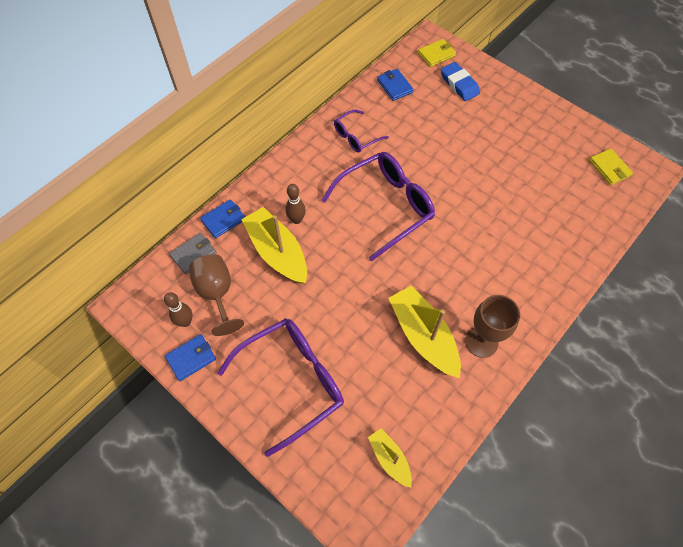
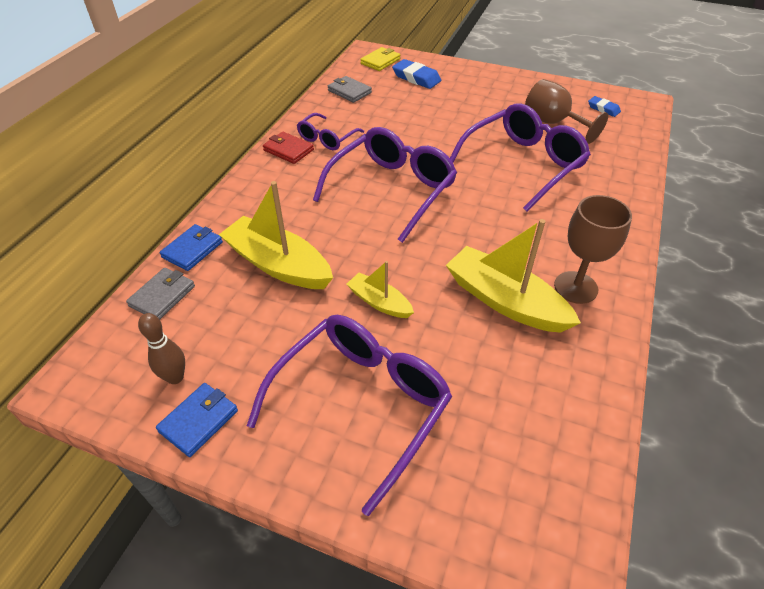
camera: 20 degrees left, 15 degrees down
brown goblet [189,254,244,336] -> brown goblet moved to [525,79,608,144]
brown bowling pin [285,184,306,224] -> none
yellow boat [368,428,412,488] -> yellow boat moved to [347,261,414,318]
blue wallet [377,69,414,101] -> grey wallet [328,76,372,103]
yellow wallet [589,148,633,185] -> blue eraser [588,96,621,117]
none -> red wallet [263,132,314,164]
none -> purple glasses [450,104,591,212]

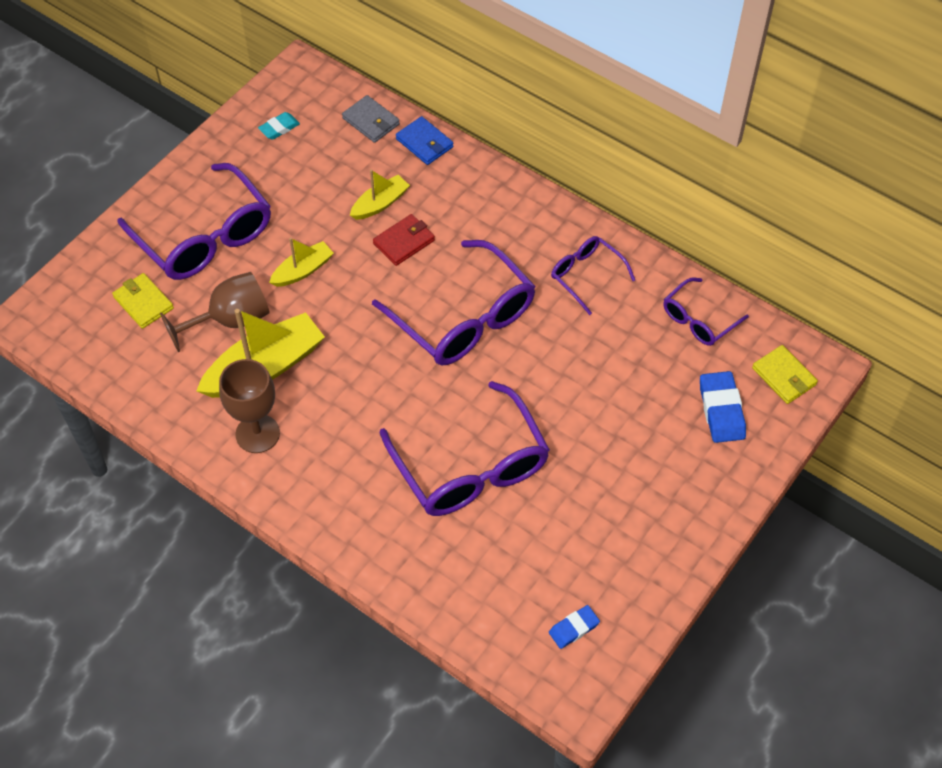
camera: 105 degrees right, 10 degrees up
brown bowling pin [138,313,185,384] -> turquoise eraser [258,112,300,140]
blue wallet [156,383,238,457] -> none
yellow boat [219,181,333,289] -> yellow boat [350,170,410,220], size x0.55
red wallet [263,132,314,164] -> red wallet moved to [373,214,435,266]
grey wallet [328,76,372,103] -> purple glasses [663,278,749,346]
blue eraser [392,59,441,89] -> blue eraser turned 60 degrees counterclockwise [700,371,746,443]
brown goblet [525,79,608,144] -> brown goblet moved to [160,272,270,352]
none -> yellow wallet [112,273,174,329]

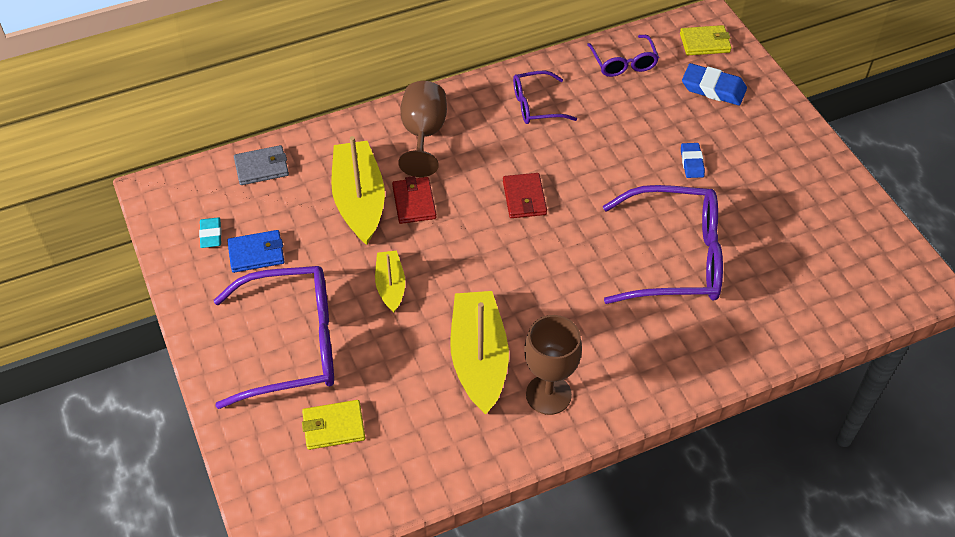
camera: 60 degrees left, 5 degrees down
brown goblet [160,272,270,352] -> brown goblet moved to [398,81,447,177]
yellow boat [350,170,410,220] -> yellow boat [331,136,385,245], size x1.83
purple glasses [372,240,535,366] -> red wallet [503,173,547,218]
blue wallet [396,116,453,165] -> blue wallet moved to [227,230,284,273]
blue eraser [549,605,600,649] -> blue eraser moved to [681,143,705,178]

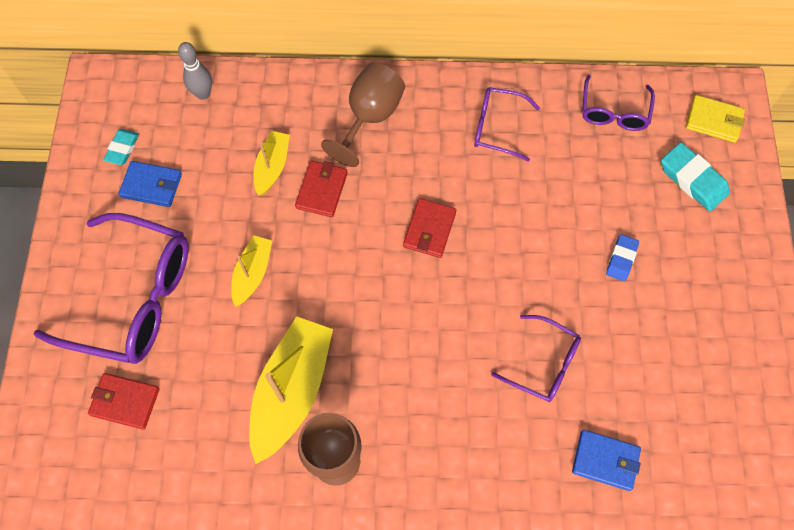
camera: 25 degrees right, 15 degrees up
grey wallet [234,145,289,185] -> grey bowling pin [178,42,212,100]
yellow wallet [302,400,365,450] -> red wallet [88,373,159,430]
yellow boat [331,136,385,245] -> yellow boat [254,131,290,196], size x0.55
purple glasses [603,185,723,304] -> purple glasses [491,315,581,402], size x0.53
blue eraser [682,63,747,105] -> turquoise eraser [661,142,730,211]
none -> blue wallet [572,430,641,491]

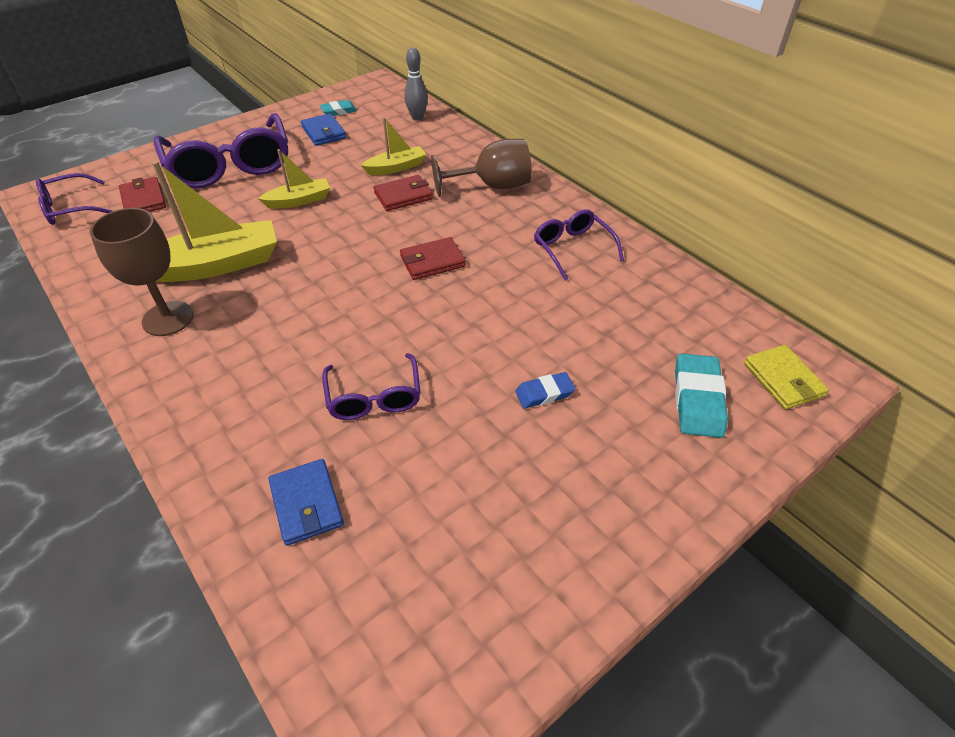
camera: 50 degrees right, 20 degrees down
purple glasses [582,75,655,131] -> purple glasses moved to [36,173,113,225]

